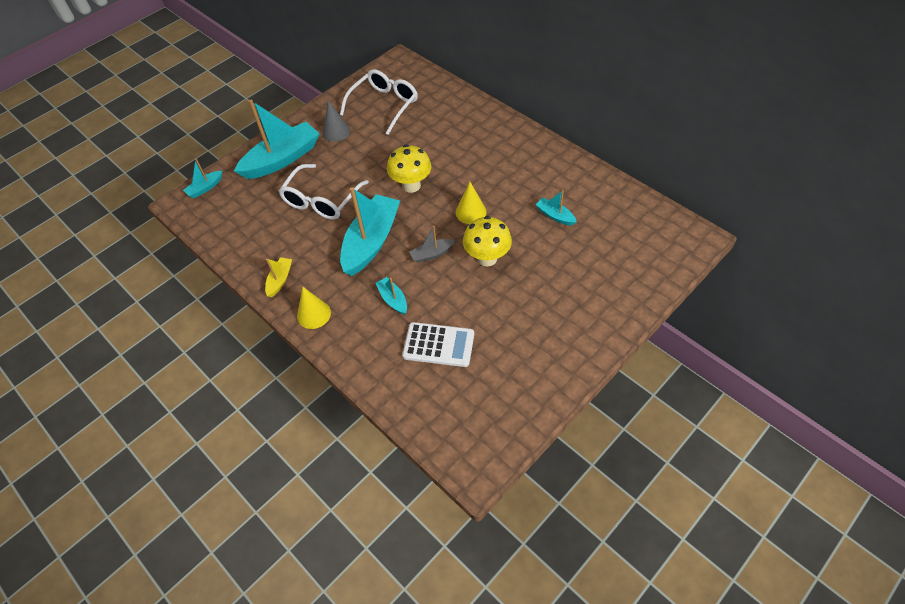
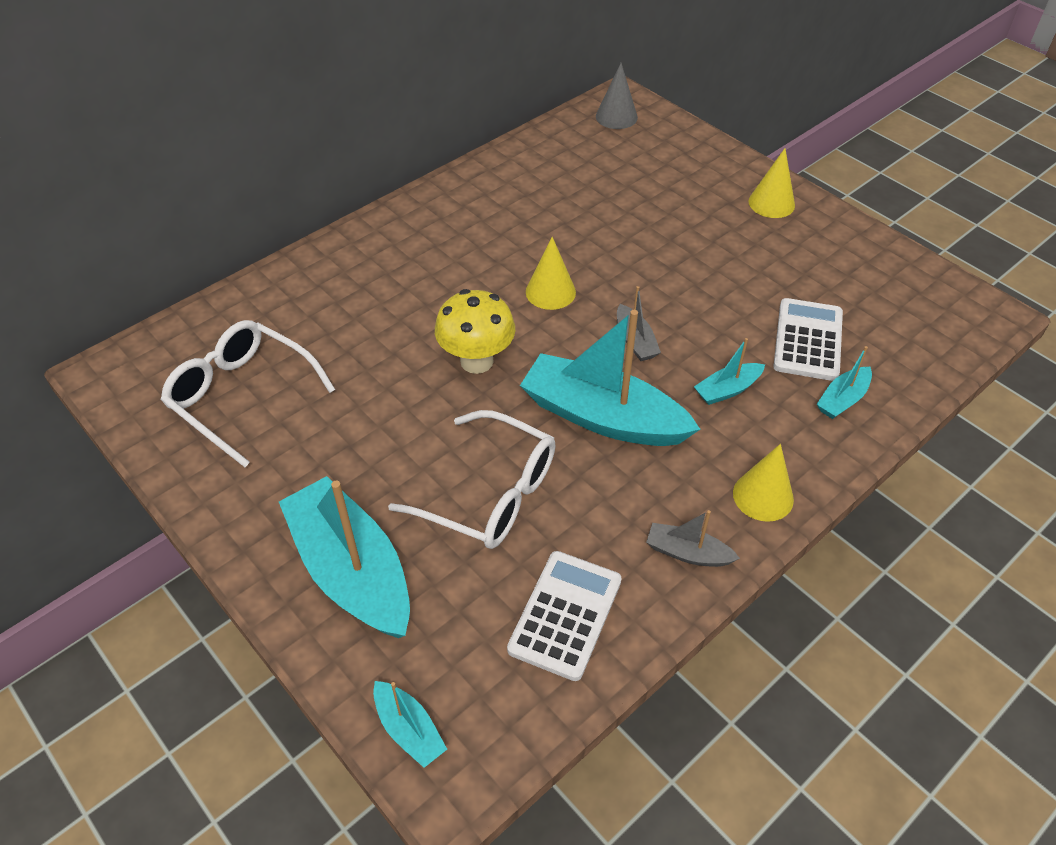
camera: 90 degrees left, 5 degrees down
yellow boat [265,257,292,297] -> grey boat [646,510,740,567]
grey cone [323,100,350,142] -> grey cone moved to [596,63,638,129]
yellow mushroom [463,216,512,267] -> none
turquoise boat [535,190,577,225] -> turquoise boat moved to [816,346,872,419]
none -> white calculator [507,551,622,681]
none -> yellow cone [748,148,795,218]

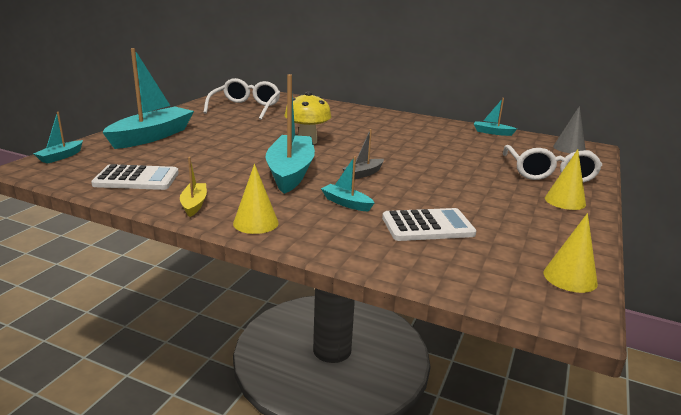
camera: 65 degrees right, 25 degrees down
white glasses [388,410,556,549] -> white glasses moved to [503,145,602,183]
yellow cone [526,237,576,310] -> yellow cone moved to [543,213,598,293]
grey boat [646,510,740,567] -> yellow boat [180,157,207,217]
turquoise boat [816,346,872,419] -> turquoise boat moved to [474,98,517,136]

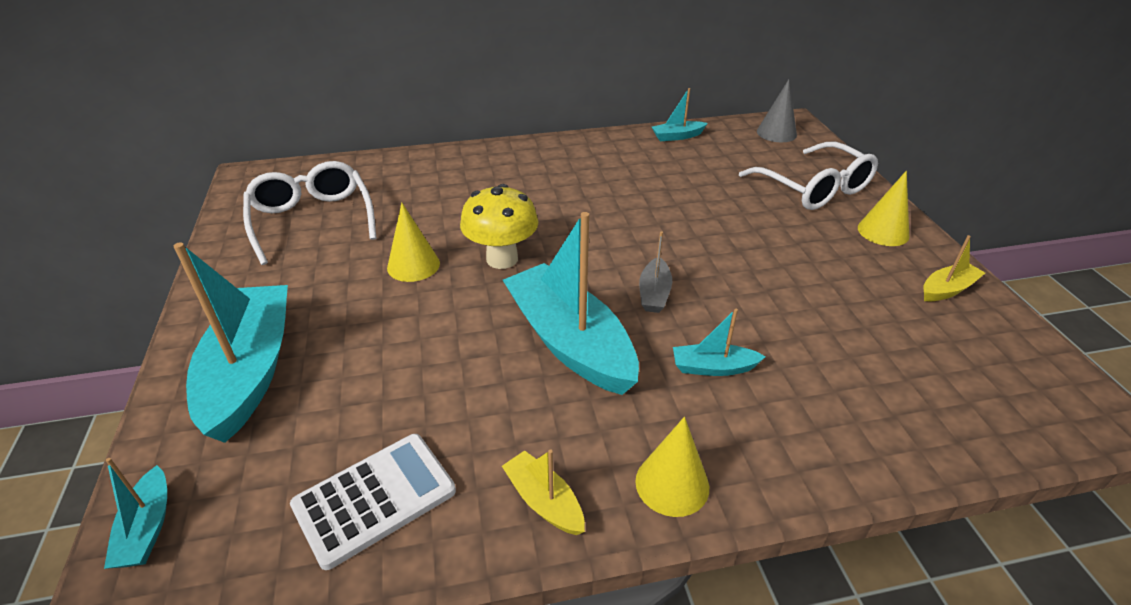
camera: 35 degrees left, 15 degrees up
white calculator [382,208,477,241] -> none
yellow cone [543,213,598,293] -> yellow cone moved to [387,202,440,282]
none -> yellow boat [923,235,985,301]

